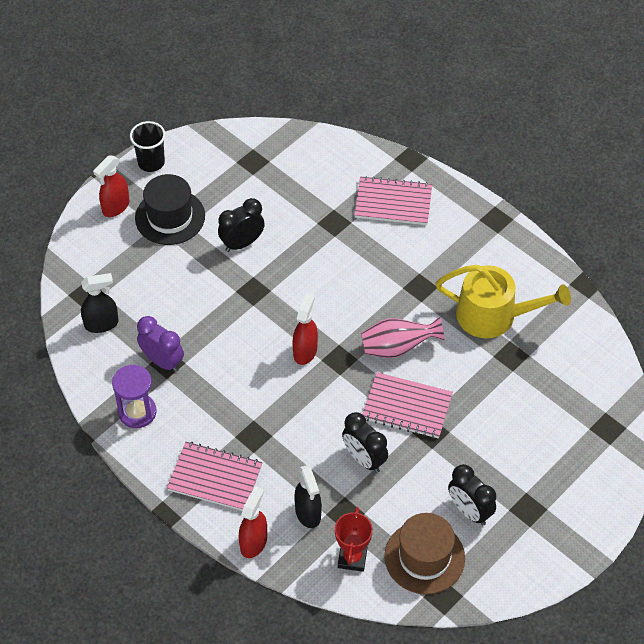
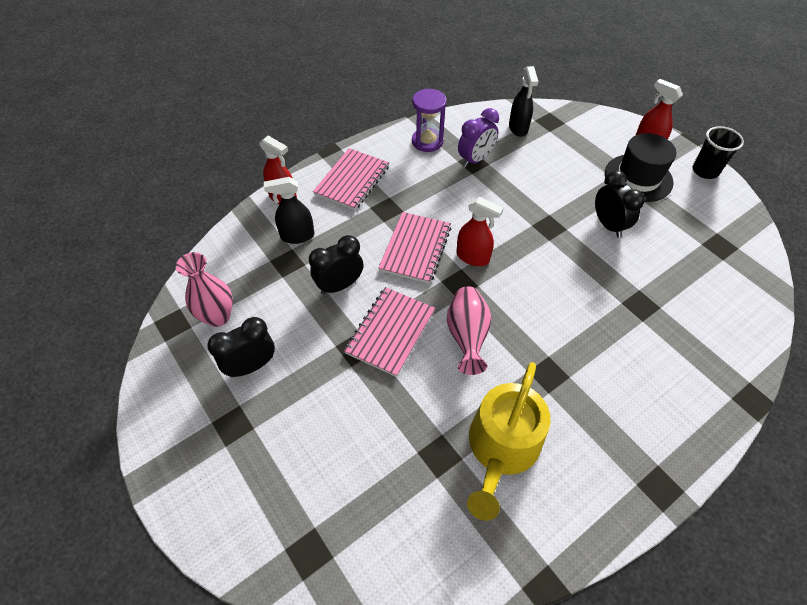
camera: 100 degrees right, 0 degrees up
red trophy [335,507,373,572] -> none
pink notebook [354,176,432,225] -> pink notebook moved to [378,212,451,284]
brown hat [384,513,465,594] -> pink vase [176,252,233,327]

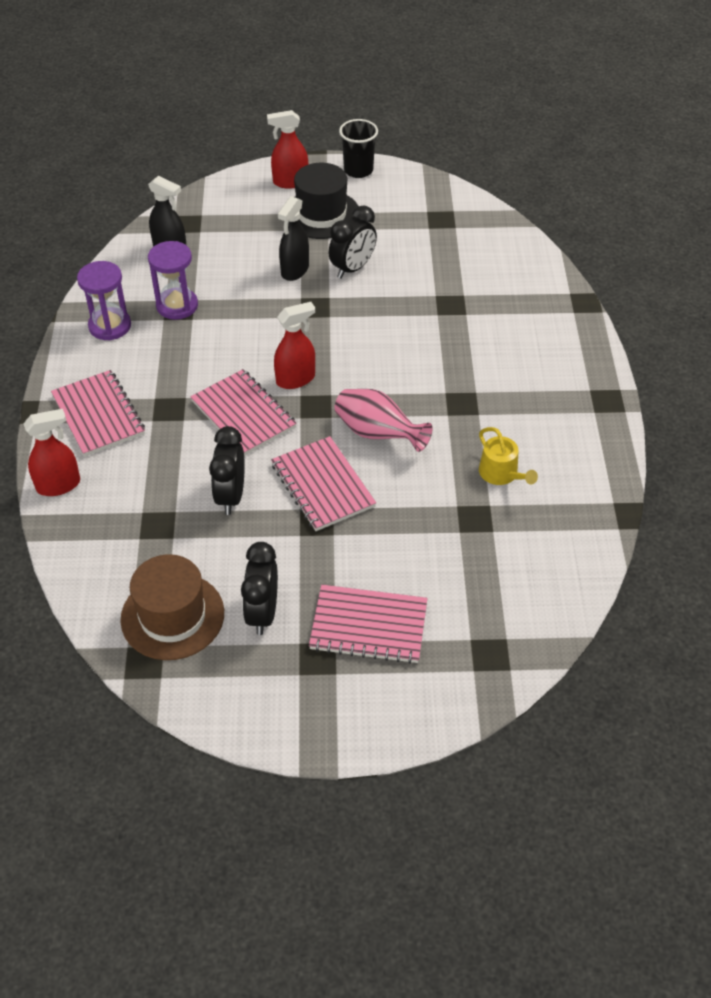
camera: 55 degrees left, 5 degrees down
pink vase [176,252,233,327] -> brown hat [120,554,224,660]
black spray bottle [264,177,314,244] -> black spray bottle moved to [278,196,309,281]
purple clock [458,108,499,168] -> purple hourglass [148,241,198,320]
yellow watering can [467,362,551,521] -> yellow watering can [479,427,538,485], size x0.52
black clock [595,170,645,238] -> black clock turned 120 degrees clockwise [329,205,377,279]
none -> pink notebook [309,585,428,664]

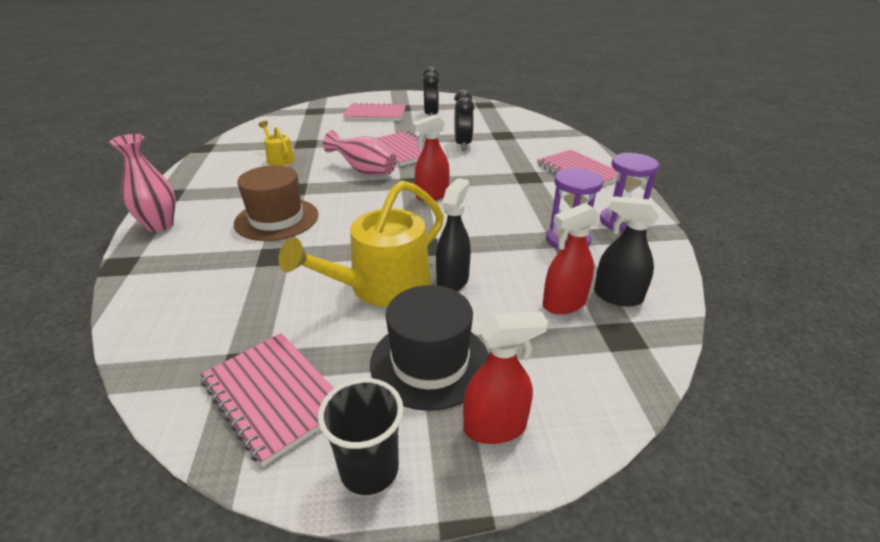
camera: 175 degrees right, 15 degrees down
red spray bottle [23,409,80,496] -> red spray bottle moved to [543,203,600,314]
brown hat [120,554,224,660] -> brown hat moved to [234,165,318,241]
pink notebook [190,369,297,456] -> pink notebook moved to [200,333,334,467]
black clock [329,205,377,279] -> yellow watering can [278,180,444,307]
none -> pink vase [110,134,176,232]

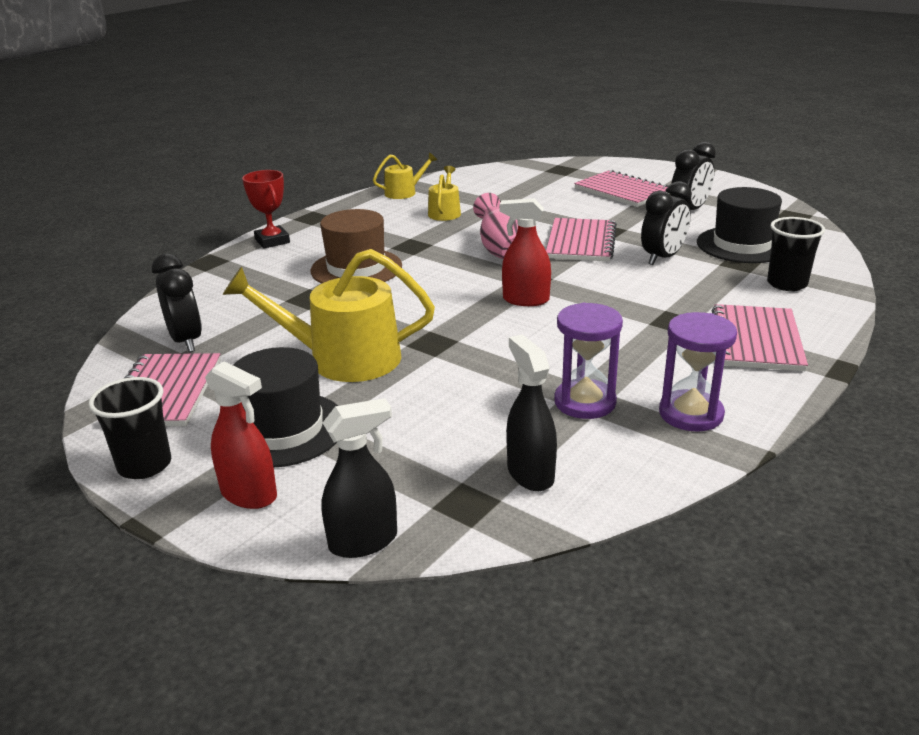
camera: 45 degrees right, 5 degrees down
pink vase [110,134,176,232] -> red trophy [242,170,290,249]
black spray bottle [436,178,471,291] -> black spray bottle moved to [321,398,397,558]
red spray bottle [543,203,600,314] -> none
none -> black clock [152,254,202,352]
none -> yellow watering can [373,153,437,199]
none -> black hat [697,187,782,263]
none -> black cup [767,217,825,291]

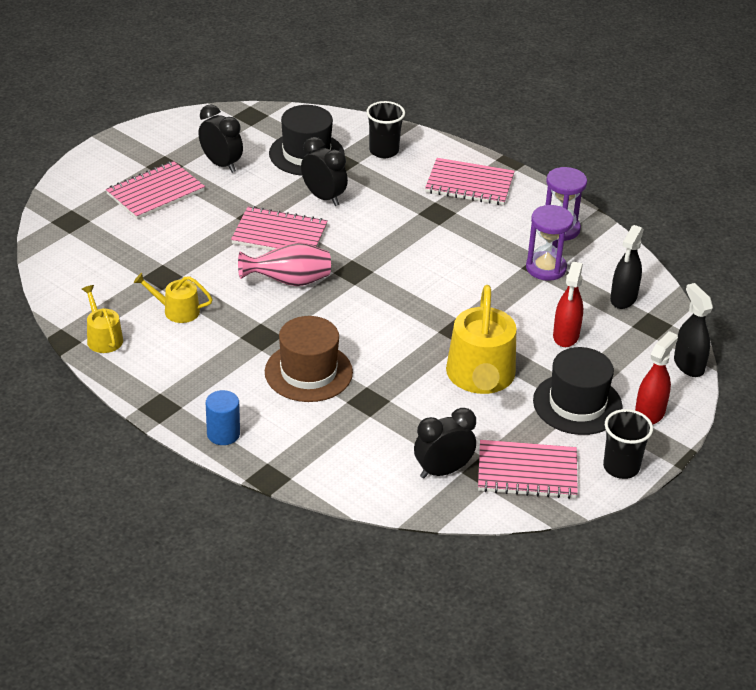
camera: 90 degrees left, 10 degrees up
red trophy [242,170,290,249] -> blue cylinder [206,390,240,445]
red spray bottle [500,198,551,306] -> red spray bottle moved to [553,262,583,347]
black spray bottle [506,334,557,491] -> black spray bottle turned 45 degrees counterclockwise [610,225,644,309]

